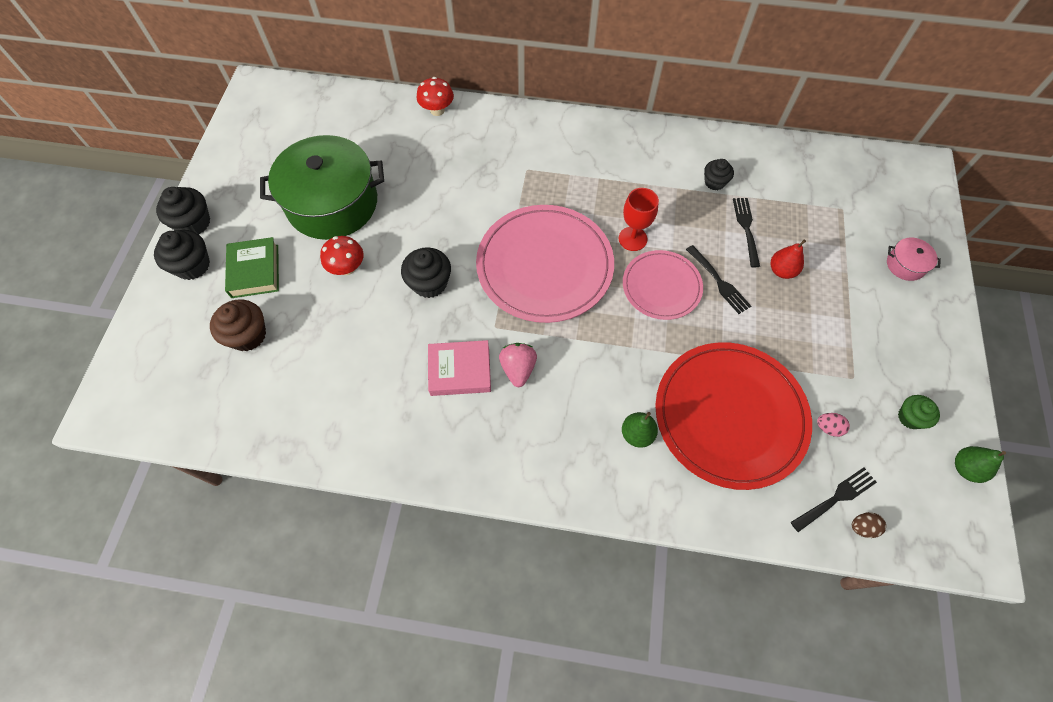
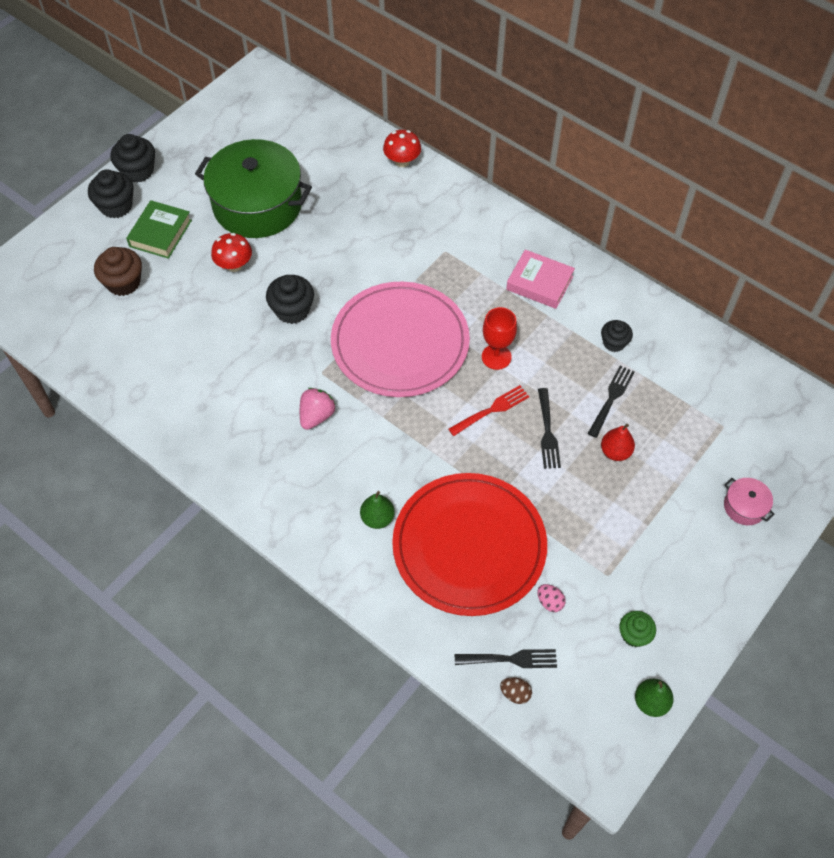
camera: 30 degrees right, 5 degrees down
pink book [428,340,491,396] -> pink book moved to [506,250,575,309]
pink plate [623,250,703,320] -> red fork [448,385,529,436]

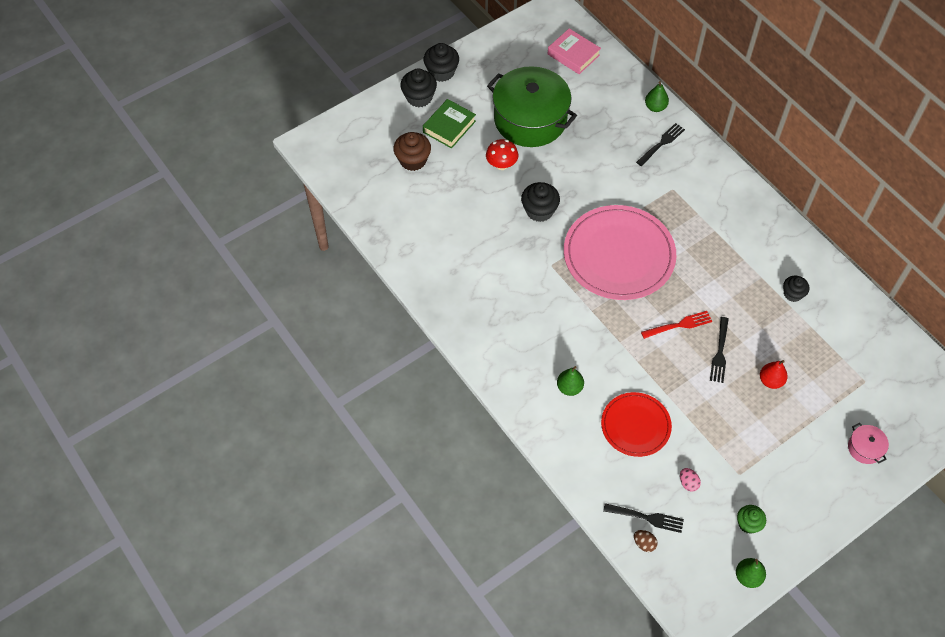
camera: 15 degrees right, 0 degrees up
pink strawberry [300,388,336,430] -> none
red mushroom [383,130,421,167] -> green pear [645,81,669,112]
red plate [392,473,547,616] -> red plate [601,392,672,457], size x0.57
red goblet [482,307,517,370] -> none
pink book [506,250,575,309] -> pink book moved to [548,28,601,74]
black fork [588,366,634,438] -> black fork moved to [636,123,685,166]

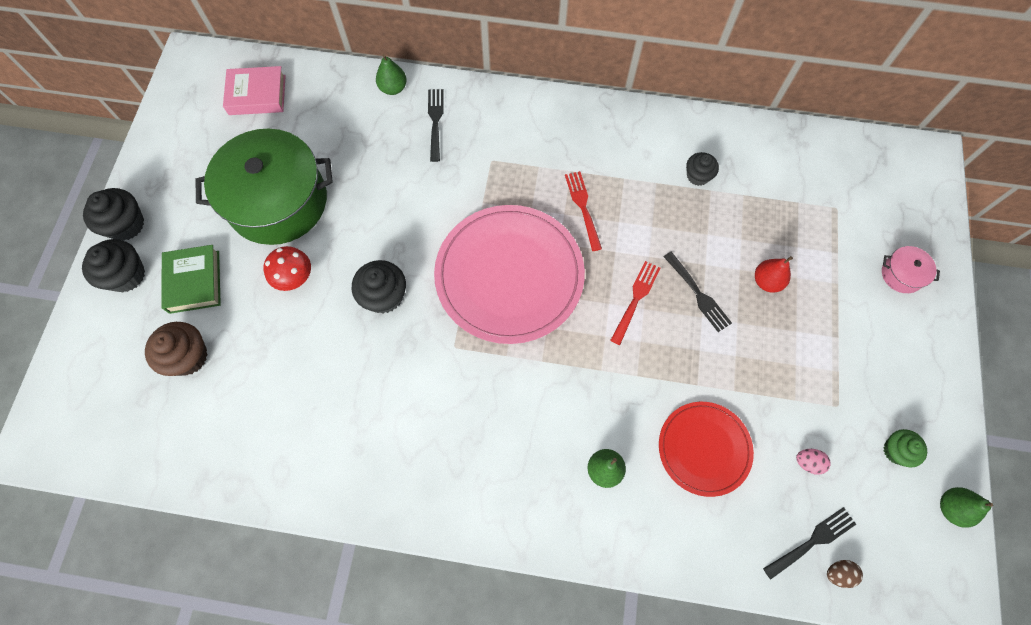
camera: 45 degrees left, 10 degrees up
none -> red fork [565,171,602,251]

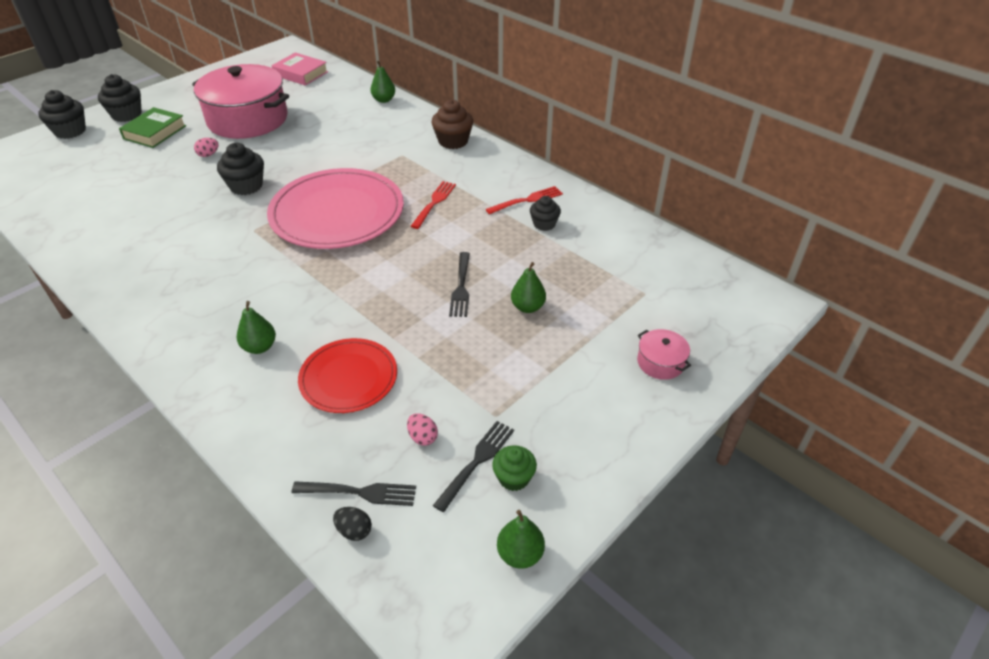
camera: 35 degrees right, 25 degrees down
black cupcake [83,188,144,241] -> black cupcake moved to [38,90,86,139]
brown cupcake [145,322,208,376] -> brown cupcake moved to [431,100,473,149]
green pot [195,128,333,245] -> pink pot [192,64,289,139]
red mushroom [263,246,311,291] -> pink egg [194,138,219,157]
black fork [428,89,444,162] -> black fork moved to [433,421,514,512]
red fork [610,261,660,345] -> red fork moved to [486,186,563,214]
red pear [755,256,793,293] -> green pear [511,262,546,313]
brown egg [827,560,863,588] -> black egg [333,507,372,541]

